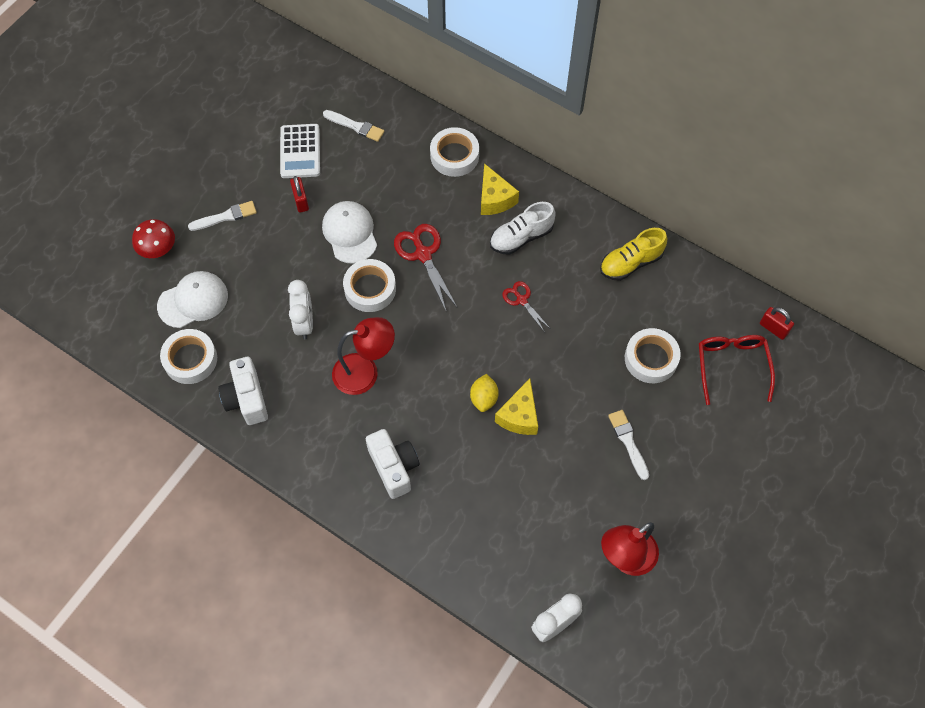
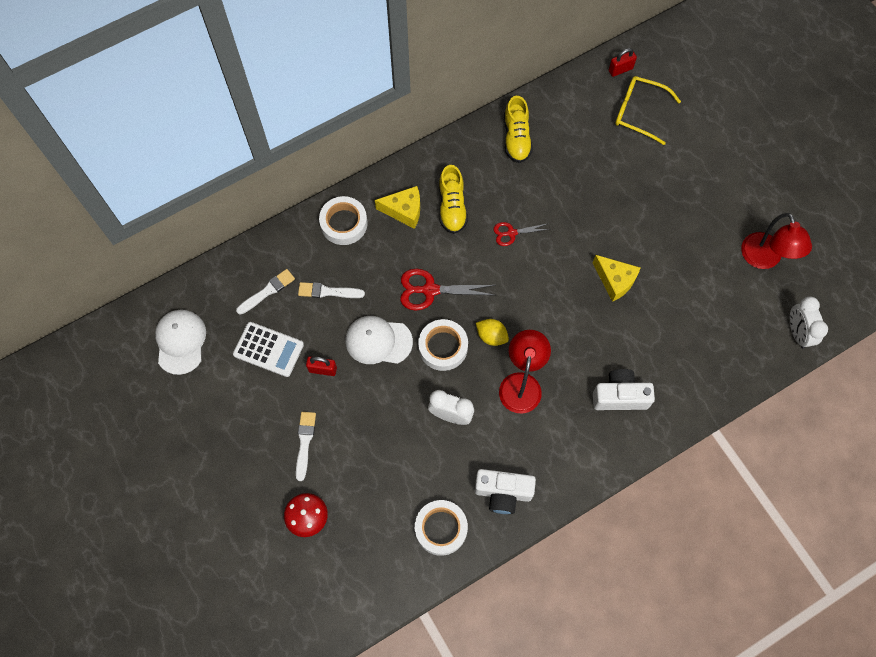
camera: 65 degrees left, 5 degrees up
white cap [157,271,228,328] -> white cap moved to [155,309,206,375]
yellow lemon [470,374,499,412] -> yellow lemon moved to [476,319,509,346]
white shoe [490,202,556,255] -> yellow shoe [439,165,468,234]
white brush [608,410,649,480] -> white brush moved to [298,282,365,298]
white tape [625,328,681,383] -> none
red glasses [699,335,775,405] -> yellow glasses [615,76,681,145]

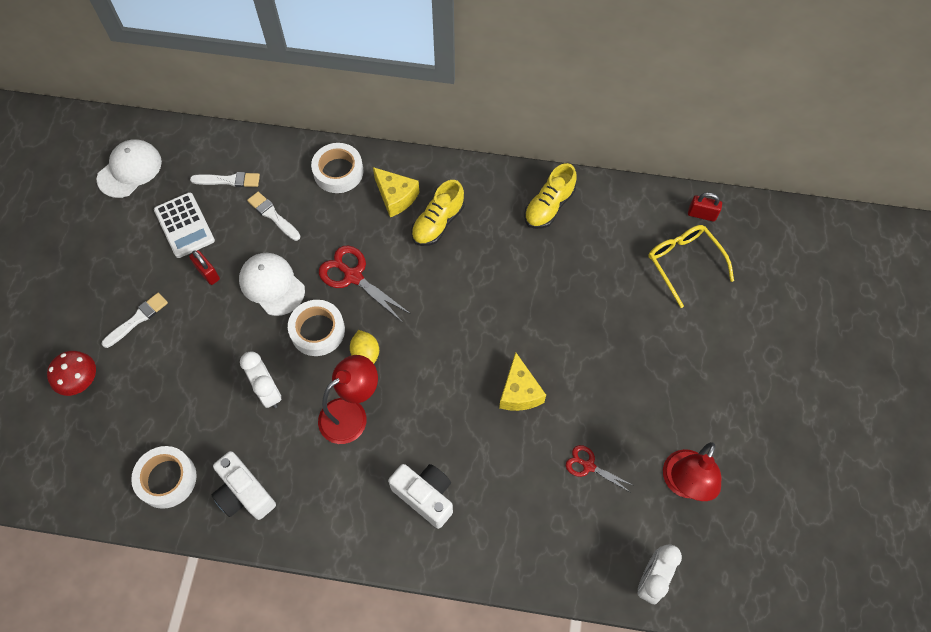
camera: 40 degrees right, 5 degrees down
red scissors [493,222,549,246] -> red scissors moved to [566,445,633,492]

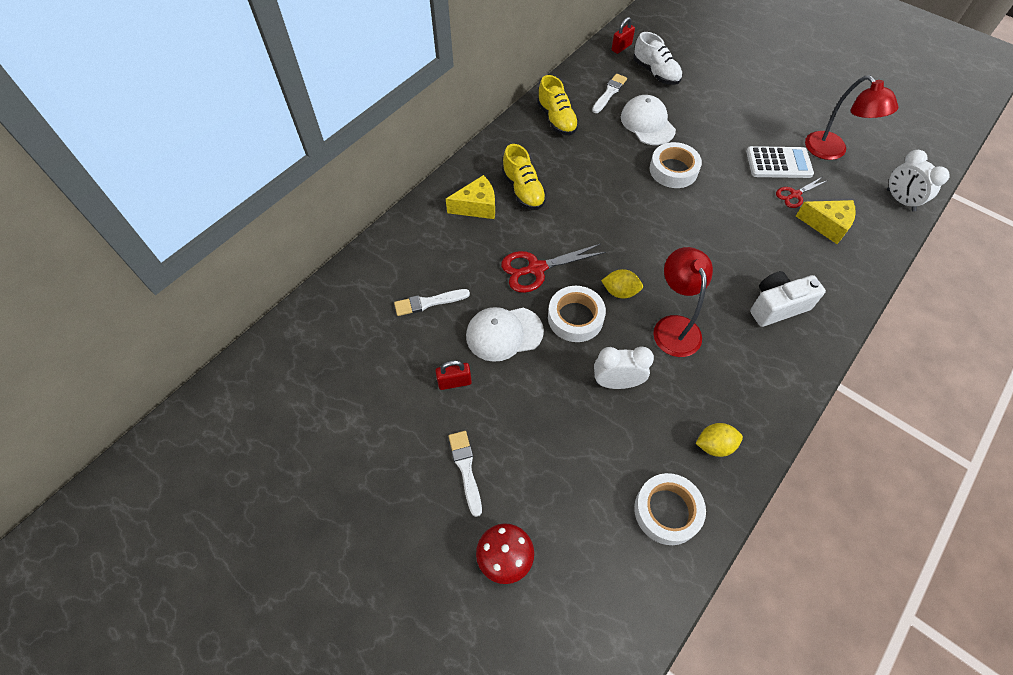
camera: 60 degrees left, 5 degrees down
white cap [97,139,162,198] -> white cap moved to [621,95,676,145]
white calculator [154,192,215,258] -> white calculator moved to [746,146,814,178]
white brush [190,172,260,187] -> white brush moved to [592,74,627,113]
white camera [212,451,276,520] -> yellow lemon [696,423,743,457]
white tape [311,143,364,193] -> white tape moved to [650,142,702,188]
yellow cheese [499,352,546,411] -> yellow cheese moved to [796,200,856,244]
yellow glasses [648,225,734,308] -> white shoe [633,32,682,85]

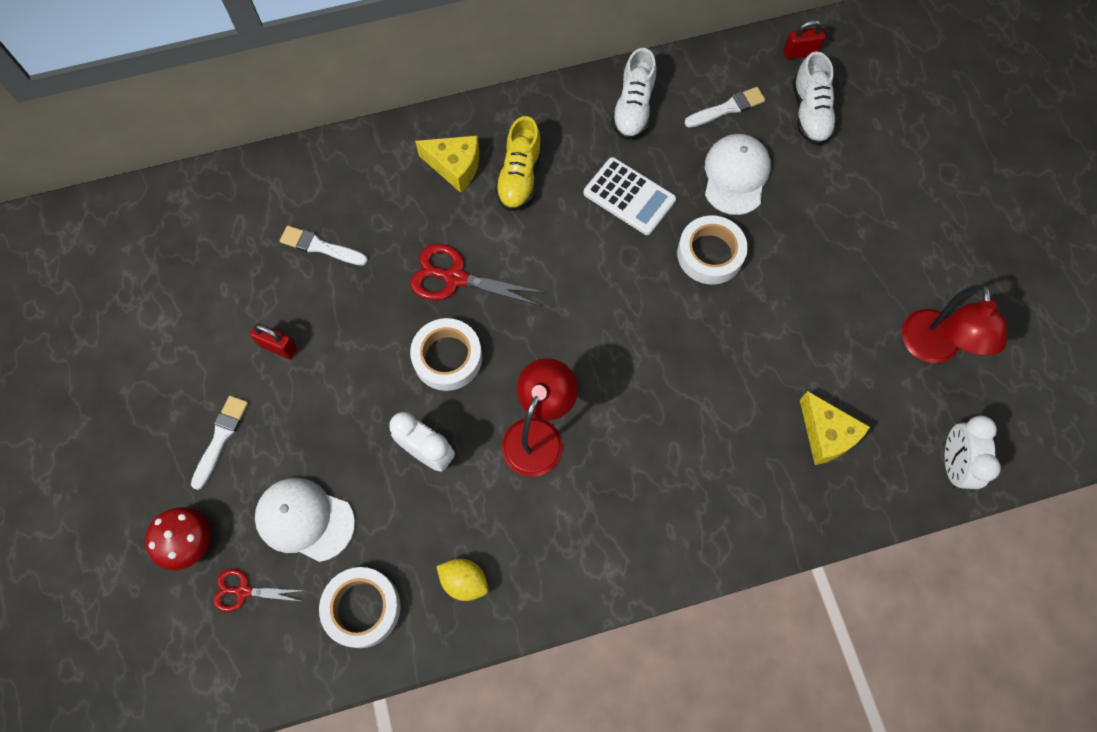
camera: 35 degrees right, 10 degrees up
white cap [466,307,544,362] -> white cap moved to [255,478,355,562]
yellow shoe [537,75,579,135] -> white shoe [612,48,656,140]
yellow lemon [601,269,643,298] -> none
white calculator [746,146,814,178] -> white calculator moved to [584,157,676,235]
white camera [750,271,826,327] -> none
red scissors [776,177,827,208] -> red scissors moved to [213,569,304,612]

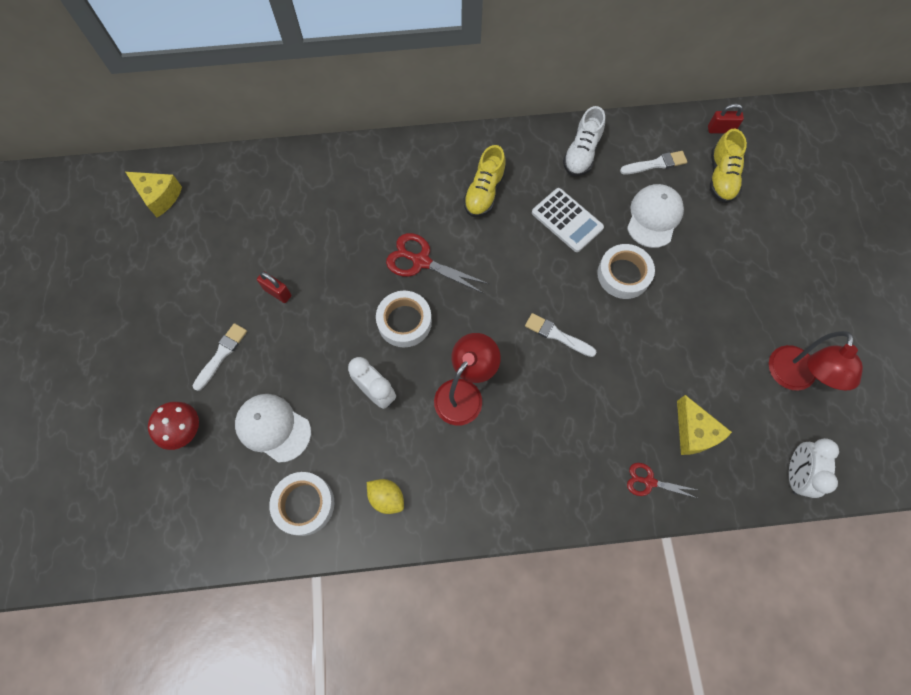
camera: 10 degrees right, 0 degrees up
red scissors [213,569,304,612] -> red scissors moved to [627,463,697,498]
white brush [280,226,368,266] -> white brush moved to [525,313,597,357]
yellow cheese [415,136,479,193] -> yellow cheese moved to [125,172,182,217]
white shoe [793,51,837,145] -> yellow shoe [710,129,747,203]

